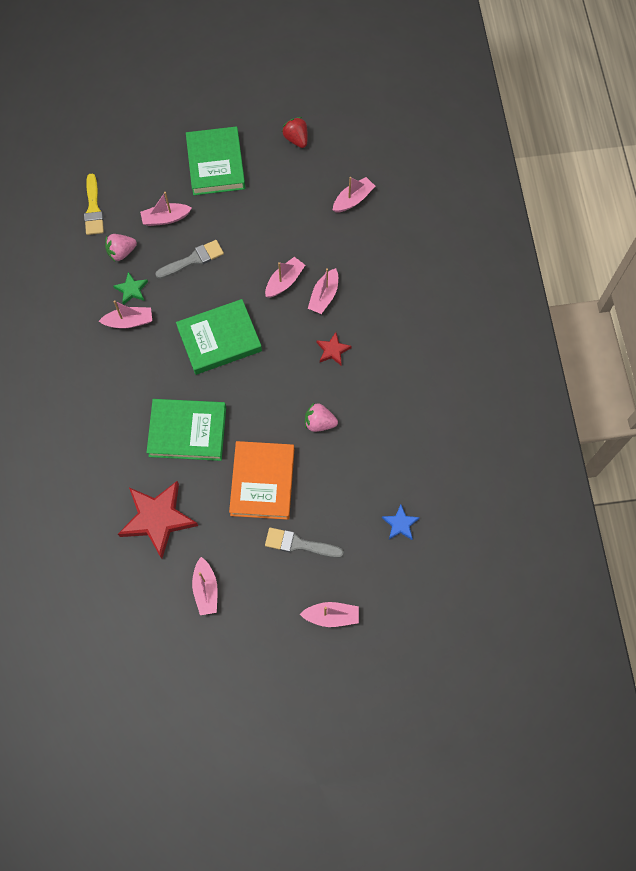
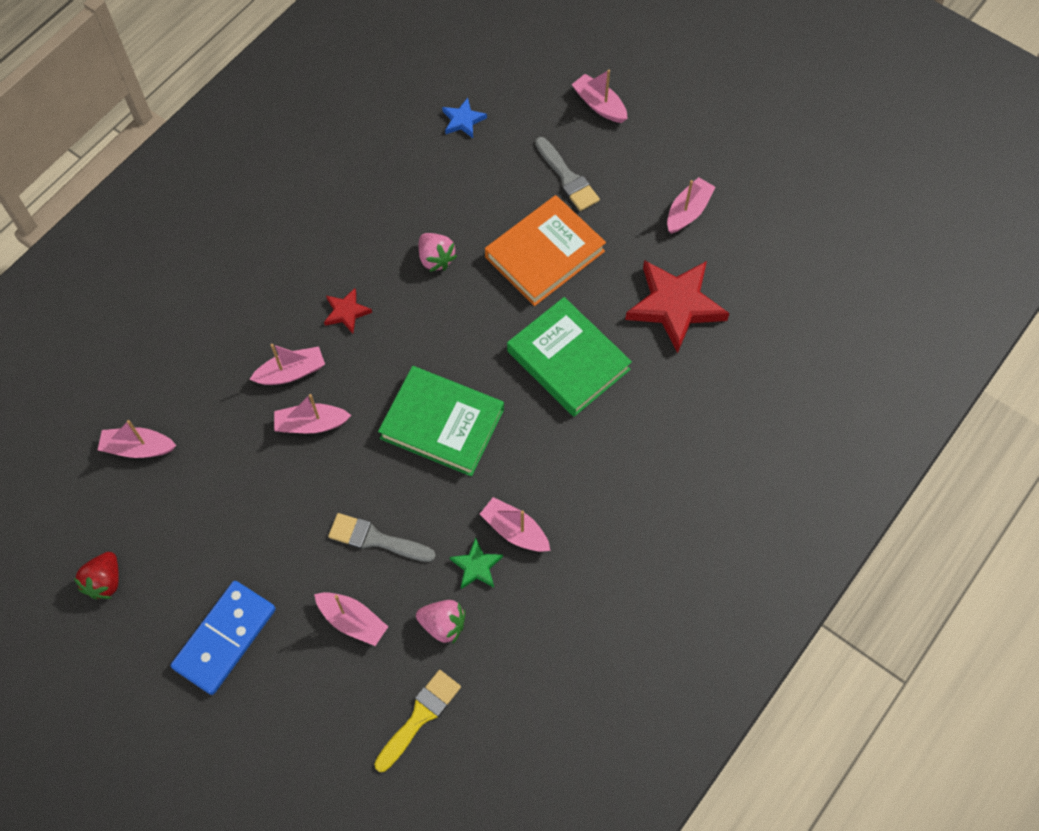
camera: 135 degrees left, 5 degrees down
green book [186,126,245,195] -> blue domino [171,581,276,695]

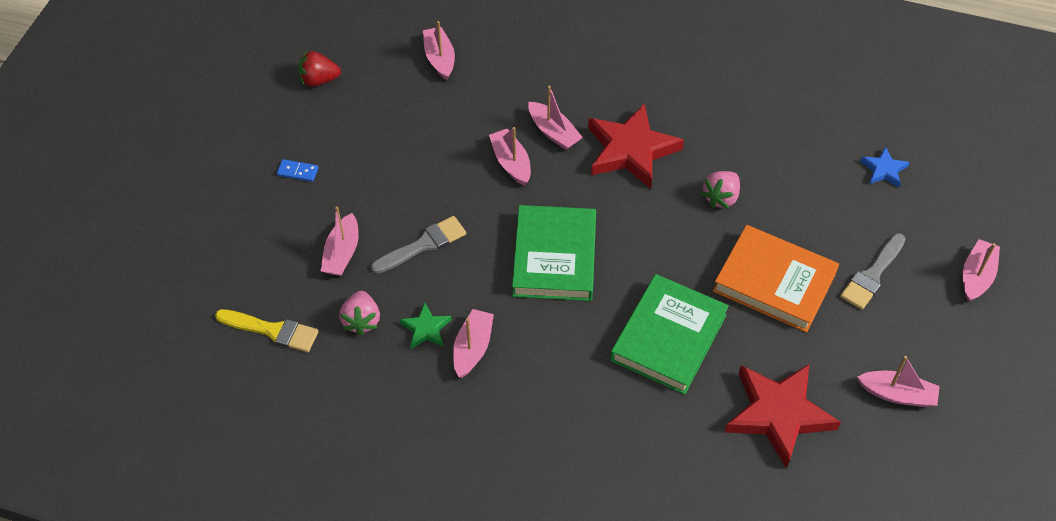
camera: 70 degrees right, 10 degrees down
blue domino [171,581,276,695] -> blue domino [277,159,318,182], size x0.41
red star [324,288,372,334] -> red star [588,103,684,189], size x2.09
grey brush [328,513,436,562] -> grey brush turned 60 degrees clockwise [371,216,466,274]

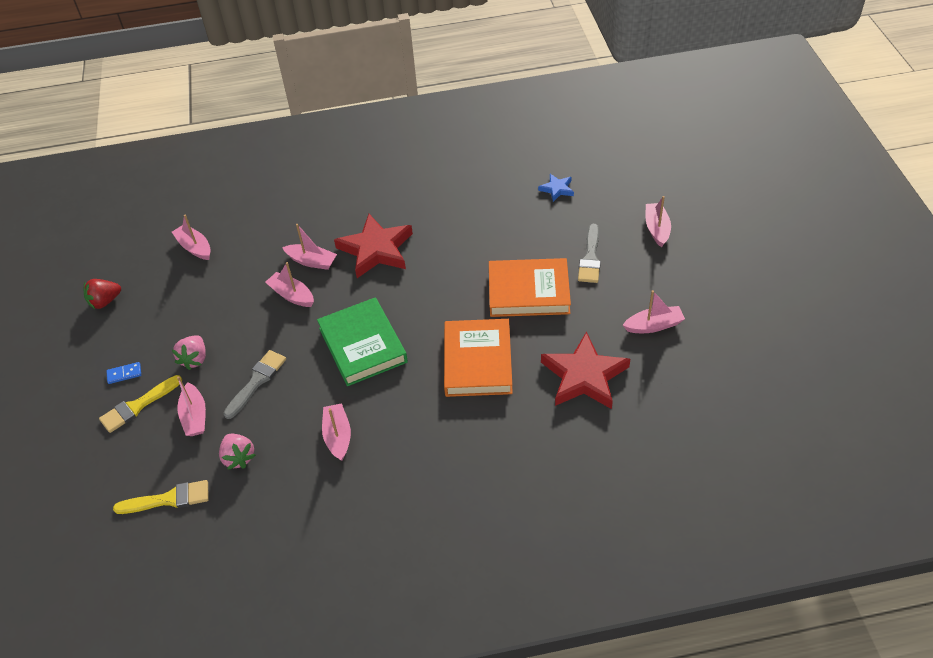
camera: 25 degrees left, 5 degrees down
green star [400,302,452,349] -> none
green book [610,274,729,395] -> orange book [444,319,513,397]
pink strawberry [701,171,740,209] -> pink strawberry moved to [172,335,206,370]
none -> yellow brush [99,375,182,433]

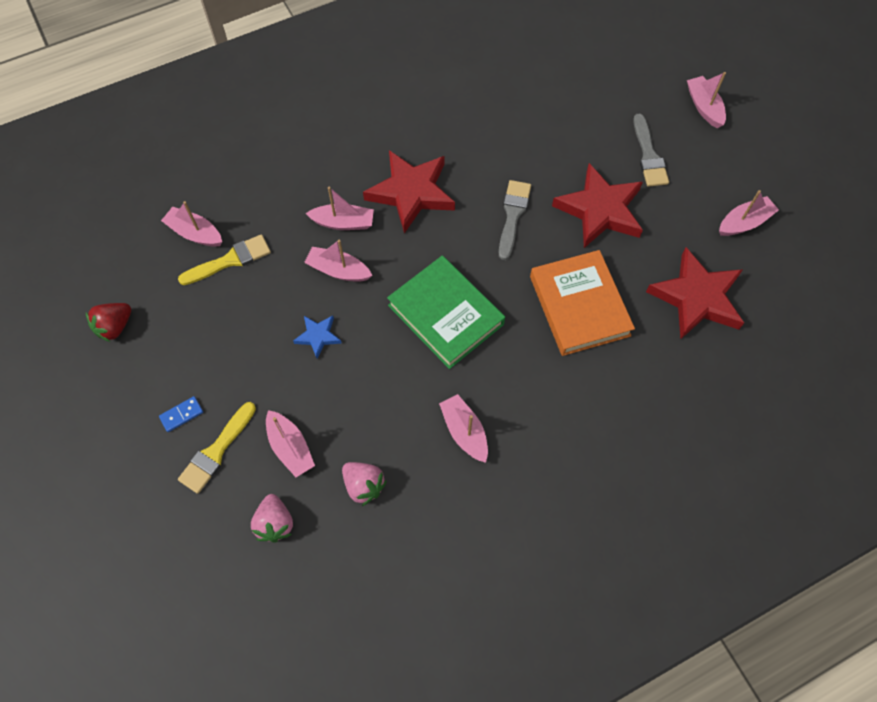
camera: 20 degrees left, 15 degrees up
yellow brush [113,480,209,514] -> yellow brush moved to [178,234,271,285]
pink strawberry [172,335,206,370] -> pink strawberry moved to [251,494,293,542]
grey brush [224,350,286,419] -> grey brush moved to [499,180,531,260]
orange book [489,258,571,317] -> red star [552,163,643,248]
blue star [538,174,574,202] -> blue star moved to [293,315,342,359]

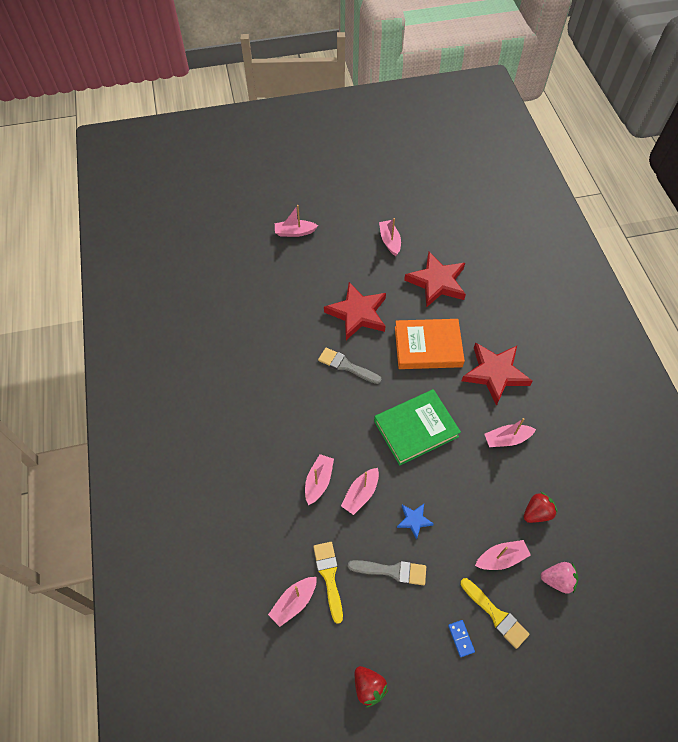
camera: 75 degrees left, 5 degrees down
pink strawberry [342,462,387,506] -> red strawberry [524,492,557,523]
red star [363,150,455,233] -> red star moved to [462,342,533,406]
grey brush [633,114,669,187] -> grey brush moved to [348,560,426,585]

